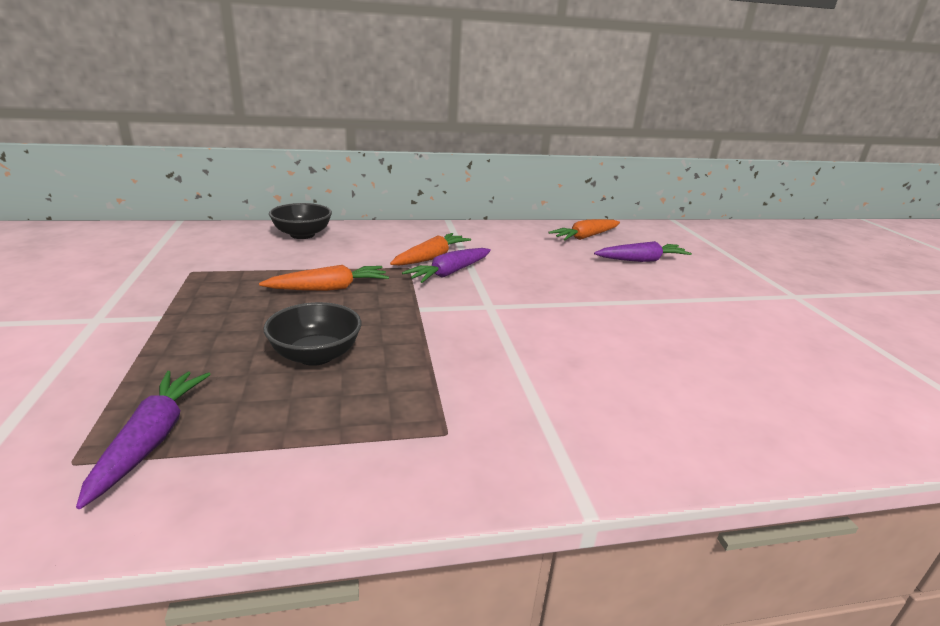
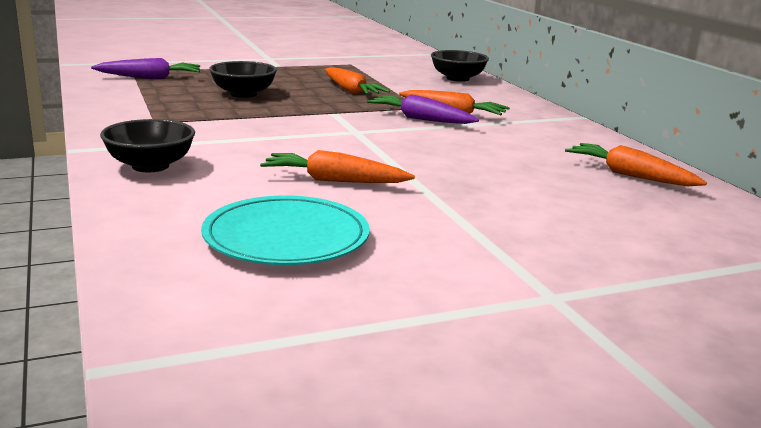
camera: 80 degrees right, 5 degrees down
purple carrot [594,241,692,262] -> none
none -> black bowl [100,119,195,172]
none -> turquoise plate [201,196,370,265]
none -> orange carrot [260,150,415,183]

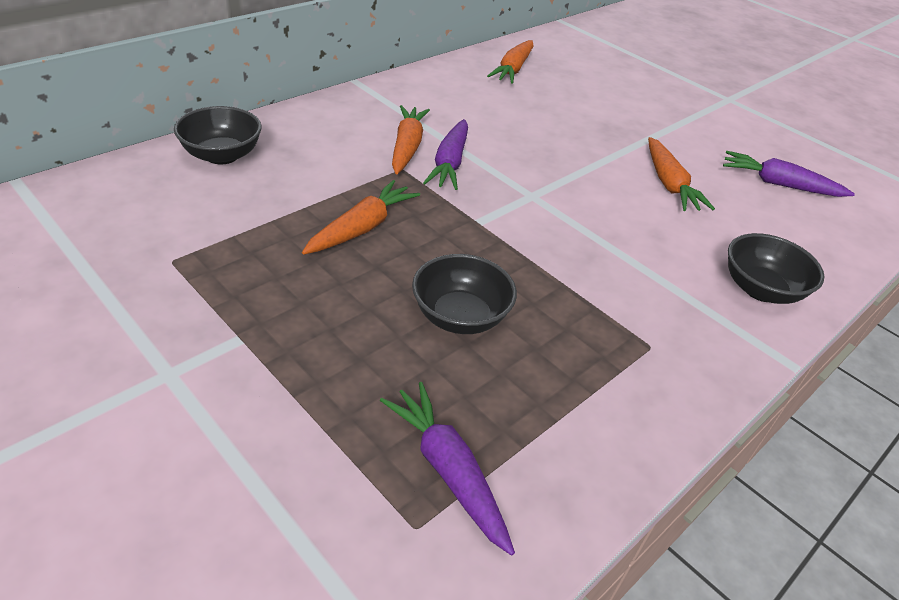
camera: 115 degrees left, 20 degrees up
turquoise plate [201,196,370,265] -> purple carrot [723,151,855,197]

